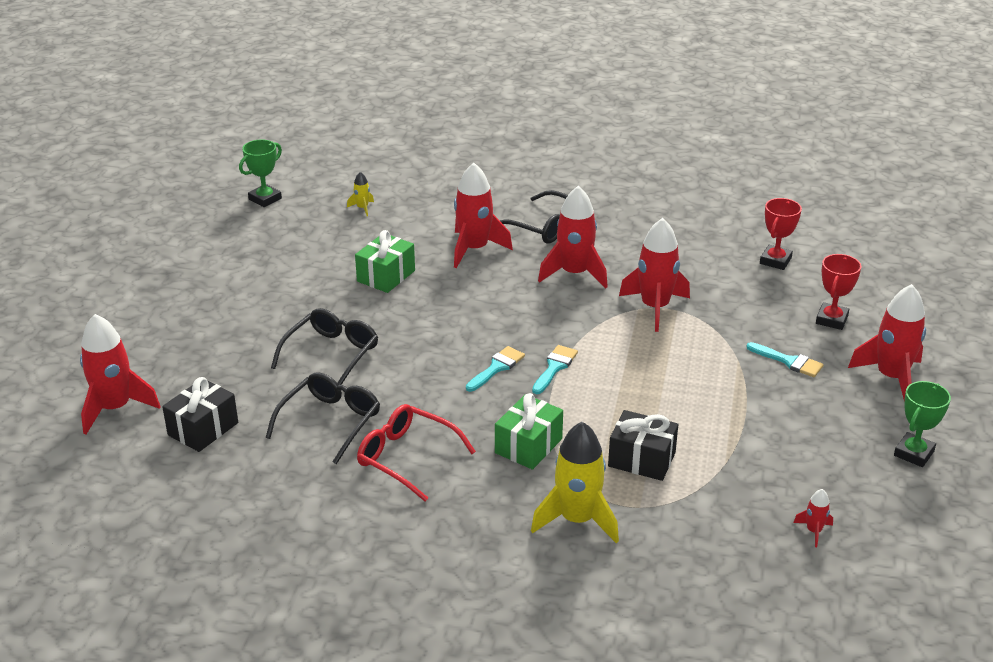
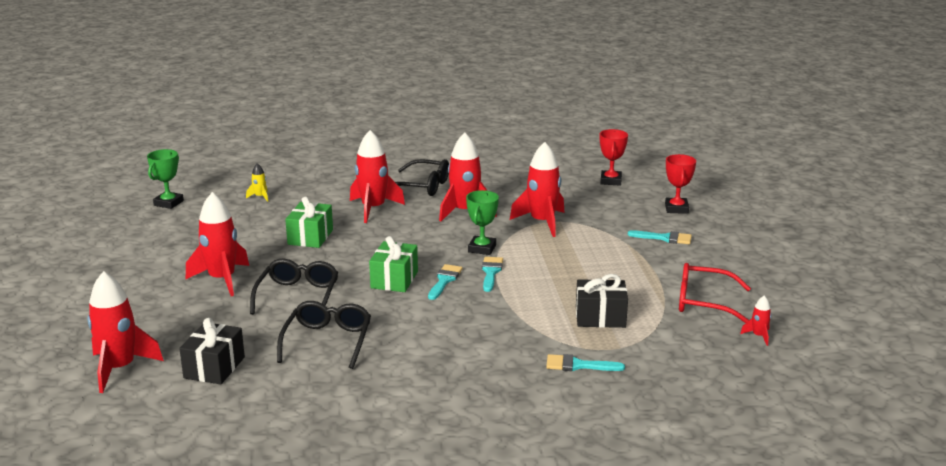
camera: 20 degrees left, 10 degrees down
red glasses [357,404,476,502] -> red glasses moved to [679,263,751,323]
green gift [495,393,563,470] -> green gift moved to [369,236,418,292]
yellow rocket [531,422,619,544] -> turquoise brush [546,354,625,371]
red rocket [848,284,926,400] -> red rocket moved to [186,192,249,296]
green trophy [894,381,951,467] -> green trophy moved to [466,190,499,255]

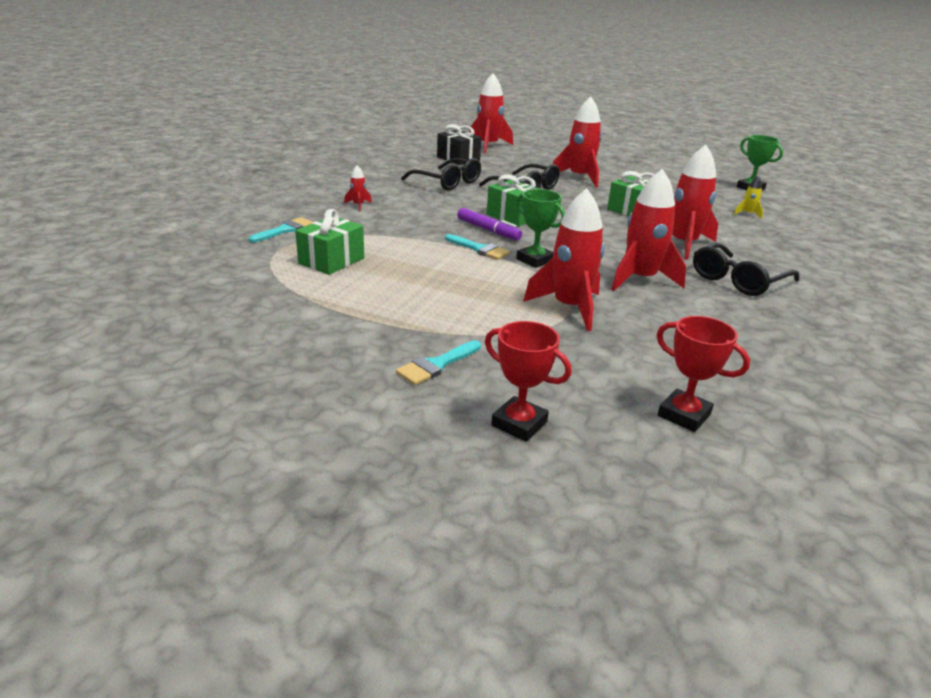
camera: 120 degrees right, 5 degrees up
turquoise brush [428,264,463,300] -> purple marker [457,208,522,240]
black gift [576,274,628,328] -> green gift [295,209,364,275]
red glasses [679,263,751,323] -> none
red rocket [740,296,771,346] -> red rocket moved to [344,165,372,211]

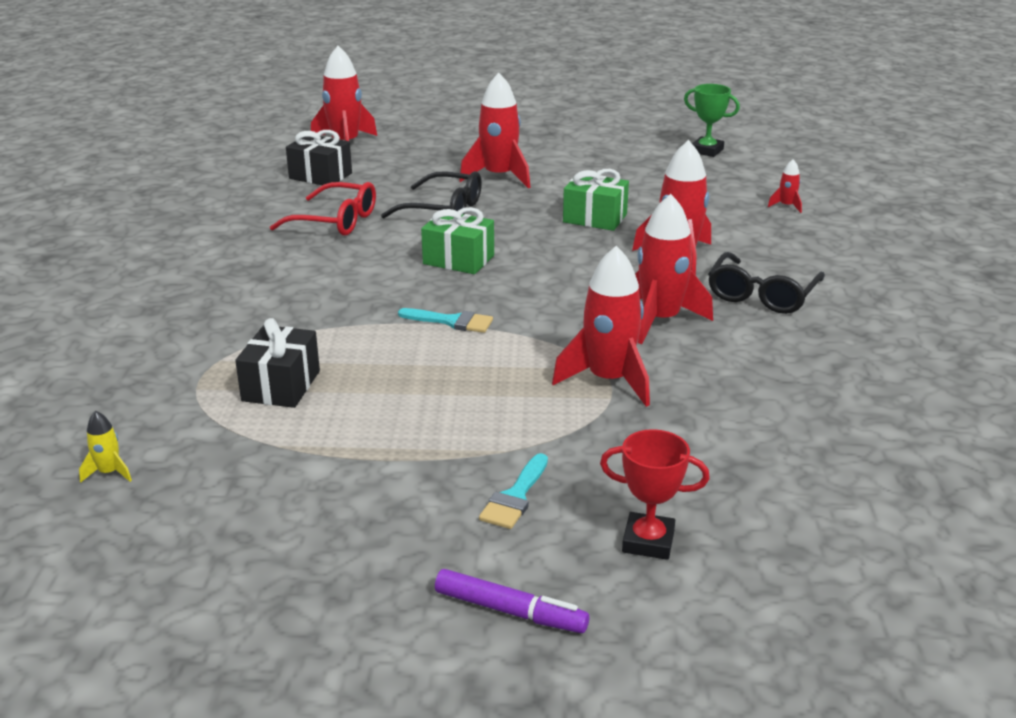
camera: 20 degrees left, 0 degrees up
turquoise brush [249,217,313,242] -> none
green gift [295,209,364,275] -> black gift [235,318,320,408]
red rocket [344,165,372,211] -> red rocket moved to [768,159,802,213]
black glasses [401,158,481,191] -> red glasses [270,182,376,236]
purple marker [457,208,522,240] -> purple marker moved to [435,569,589,633]
green trophy [516,189,565,268] -> none
red trophy [657,316,750,432] -> none
yellow rocket [734,176,763,219] -> yellow rocket moved to [79,411,132,483]

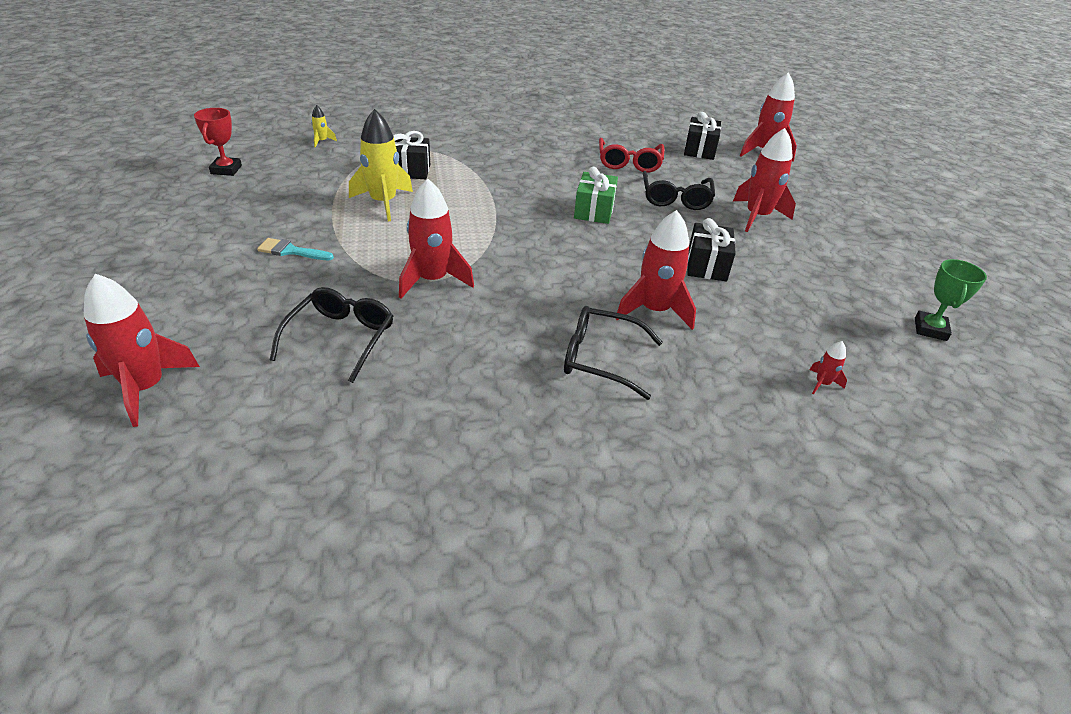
camera: 75 degrees right, 10 degrees up
turquoise brush [398,308,493,333] -> none
purple marker [435,569,589,633] -> none
green gift [563,169,629,231] -> black gift [688,218,736,282]
red trophy [600,429,710,560] -> red trophy moved to [194,108,242,176]
red rocket [635,194,713,344] -> red rocket moved to [84,274,200,427]
none -> black glasses [270,287,393,383]
none -> yellow rocket [349,109,413,221]

